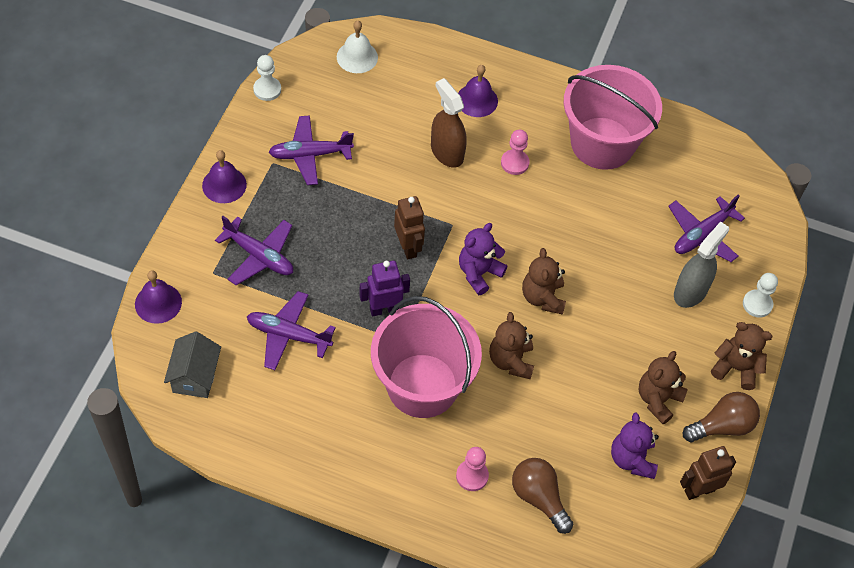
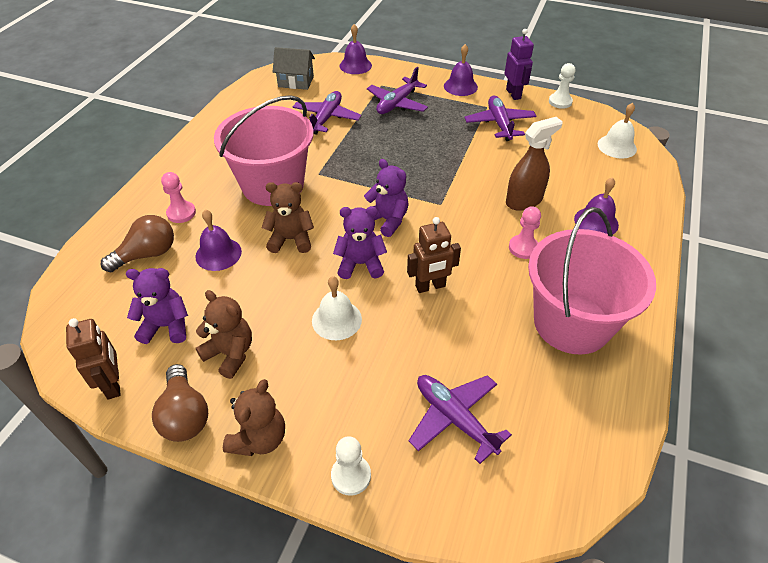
camera: 95 degrees right, 10 degrees down
purple robot [359,261,410,316] -> purple robot moved to [504,29,534,100]
brown robot [394,196,425,259] -> brown robot moved to [407,217,461,293]
brown teddy bear [522,248,566,315] -> purple teddy bear [333,206,387,279]
grey spray bottle [674,221,729,308] -> none
none -> purple bell [195,209,242,271]
none -> white bell [312,276,362,340]

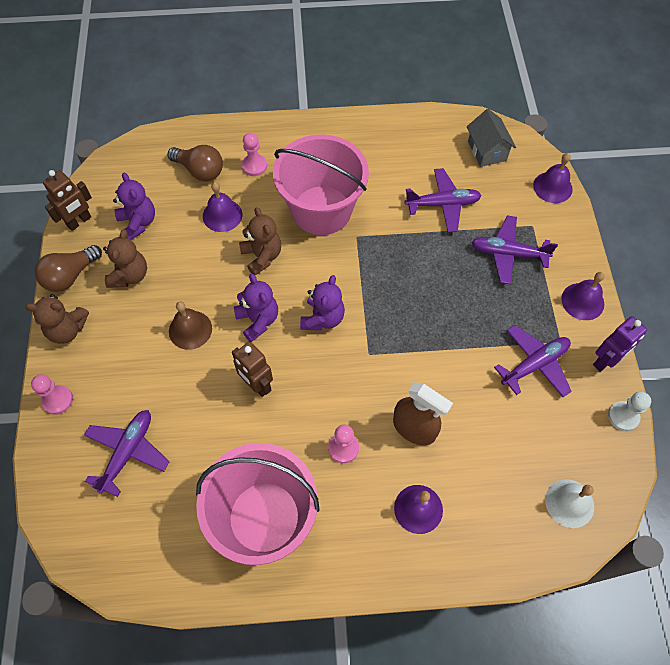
camera: 65 degrees right, 15 degrees up
white bell [312,276,362,340] -> brown bell [169,302,212,350]
white pawn [331,436,371,496] -> pink pawn [31,374,73,414]

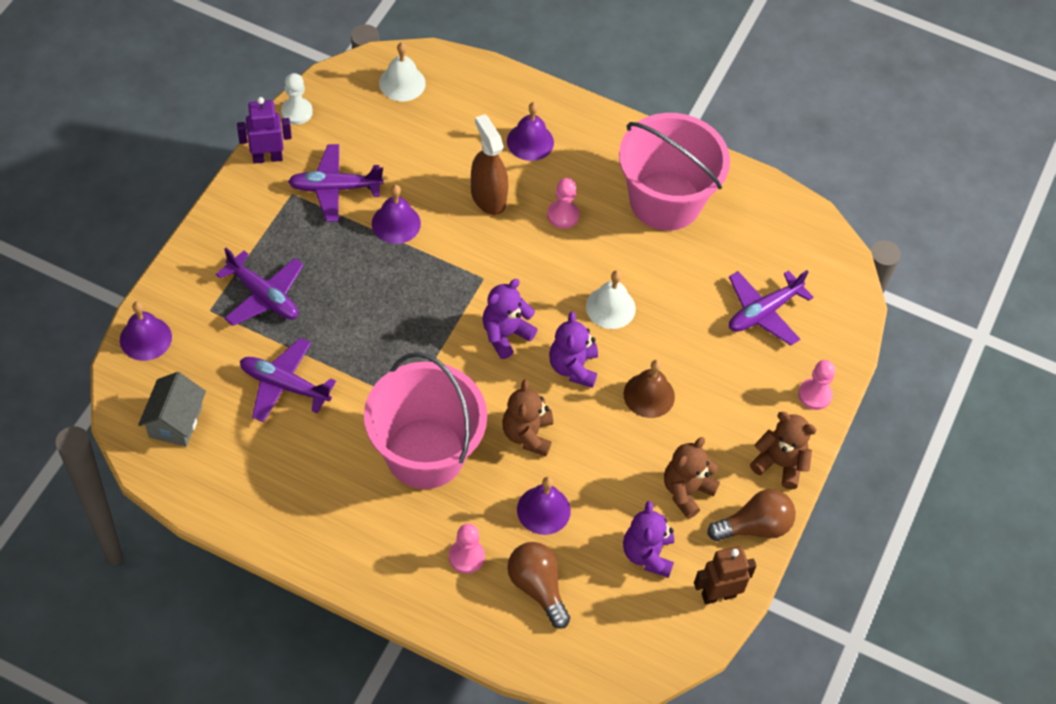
camera: 155 degrees left, 5 degrees down
brown robot [232,341,273,397] -> white bell [586,270,636,329]
purple bell [561,272,604,320] -> purple bell moved to [372,185,421,244]

